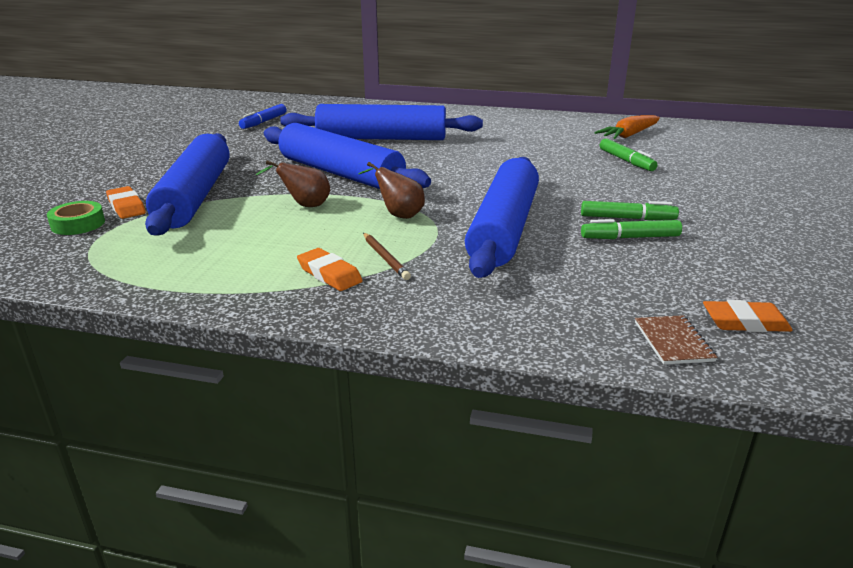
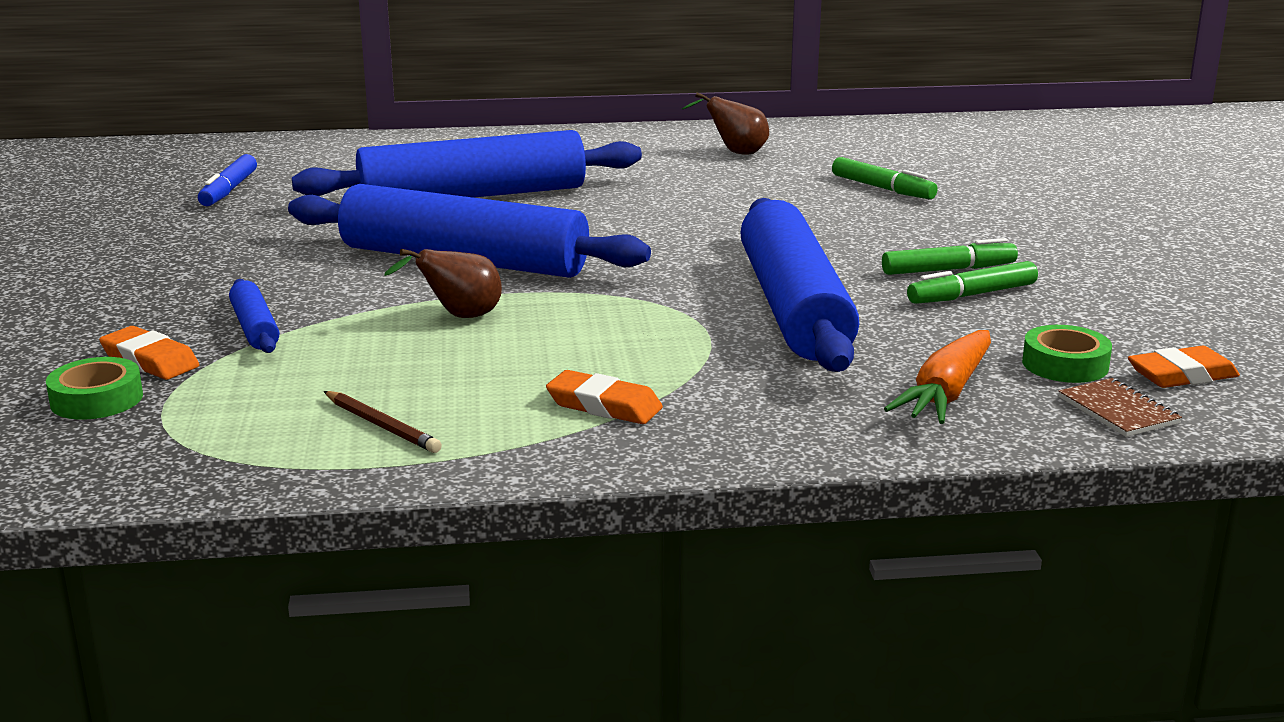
camera: 20 degrees left, 5 degrees down
blue rolling pin [145,133,230,236] -> blue rolling pin [229,279,279,353], size x0.42
brown pear [358,162,425,219] -> brown pear moved to [682,92,769,155]
brown pencil [363,233,411,280] -> brown pencil moved to [324,391,442,453]
orange carrot [595,115,660,139] -> orange carrot moved to [884,330,991,424]
none -> green tape [1022,325,1112,383]

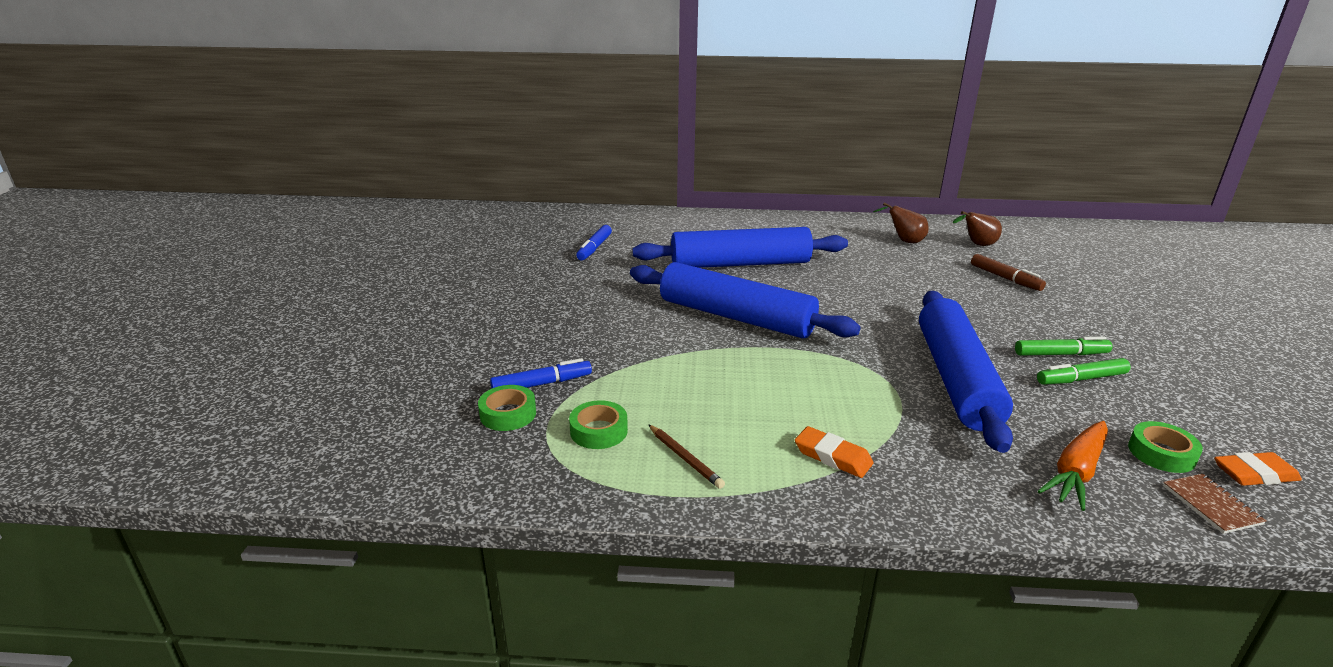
camera: 10 degrees right, 5 degrees up
orange eraser [99,326,199,380] -> blue marker [490,358,592,389]
blue rolling pin [229,279,279,353] -> none
brown pear [384,249,502,318] -> brown pear moved to [953,211,1002,246]
green marker [832,157,938,199] -> brown marker [971,254,1046,291]
none -> green tape [569,400,628,449]

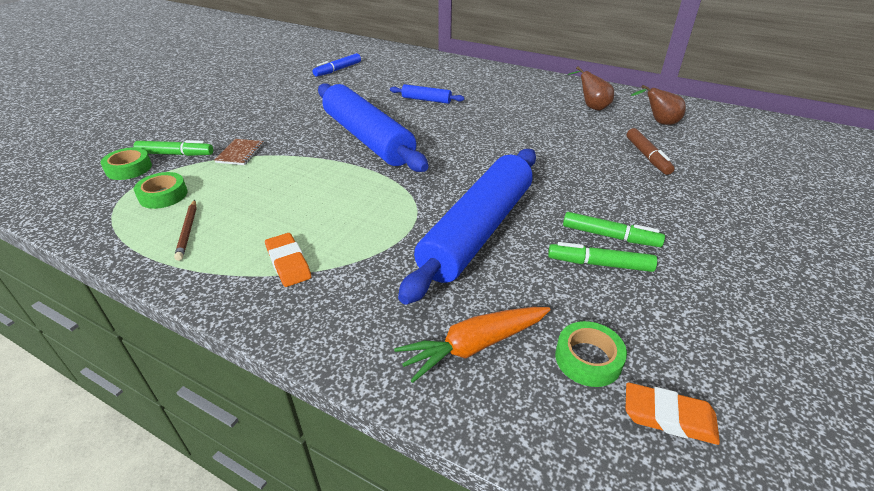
camera: 25 degrees right, 10 degrees up
blue marker [490,358,592,389] -> green marker [134,140,213,156]
blue rolling pin [632,227,848,268] -> blue rolling pin [390,84,465,104], size x0.42
brown notebook [1163,474,1267,534] -> brown notebook moved to [214,139,264,165]

